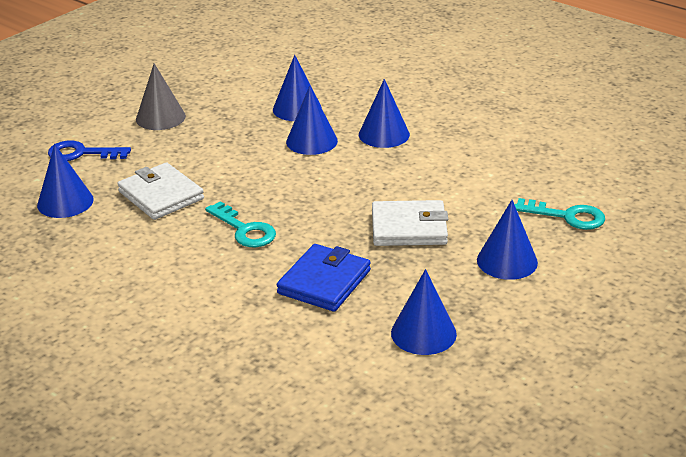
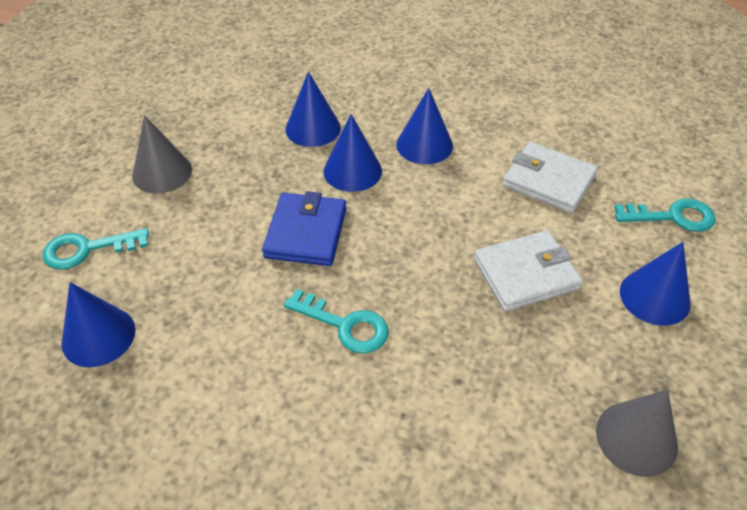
camera: 20 degrees left, 15 degrees up
blue key [48,141,131,161] -> turquoise key [42,228,149,269]
white wallet [117,162,204,220] -> white wallet moved to [503,142,598,213]
blue wallet [277,244,371,312] -> blue wallet moved to [262,191,347,266]
blue cone [391,269,457,355] -> grey cone [596,389,678,477]

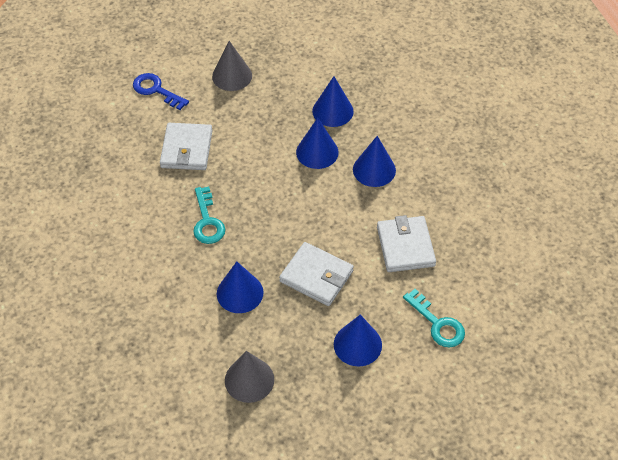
camera: 50 degrees right, 5 degrees up
turquoise key [42,228,149,269] -> blue key [133,73,189,110]
blue cone [62,282,135,367] -> blue cone moved to [217,261,263,313]
blue wallet [262,191,347,266] -> none
none -> white wallet [160,123,213,170]

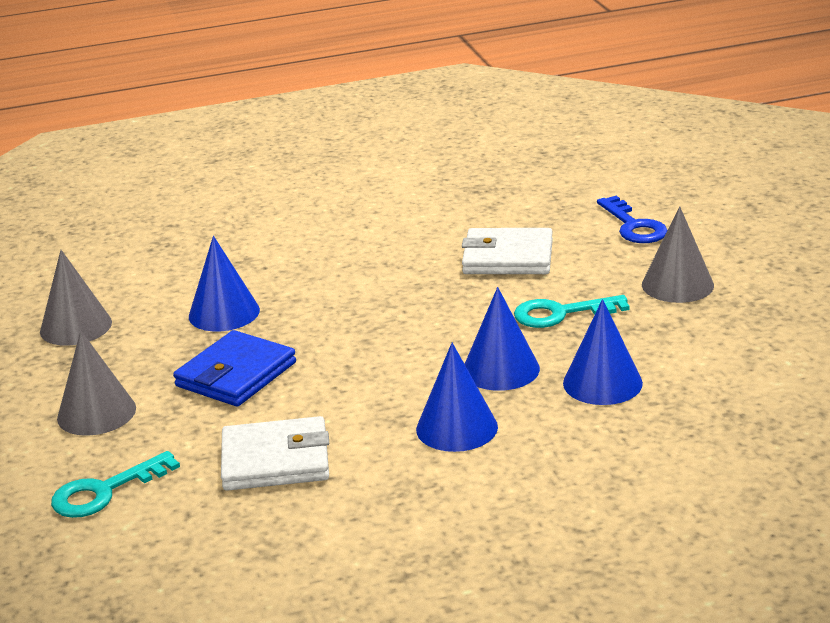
camera: 95 degrees right, 25 degrees down
blue key [133,73,189,110] -> blue key turned 120 degrees clockwise [597,196,668,243]
turquoise key [193,186,226,244] -> turquoise key moved to [514,295,629,328]
white wallet [279,242,354,306] -> blue wallet [173,330,296,406]
blue cone [334,315,382,367] -> grey cone [57,331,136,436]

